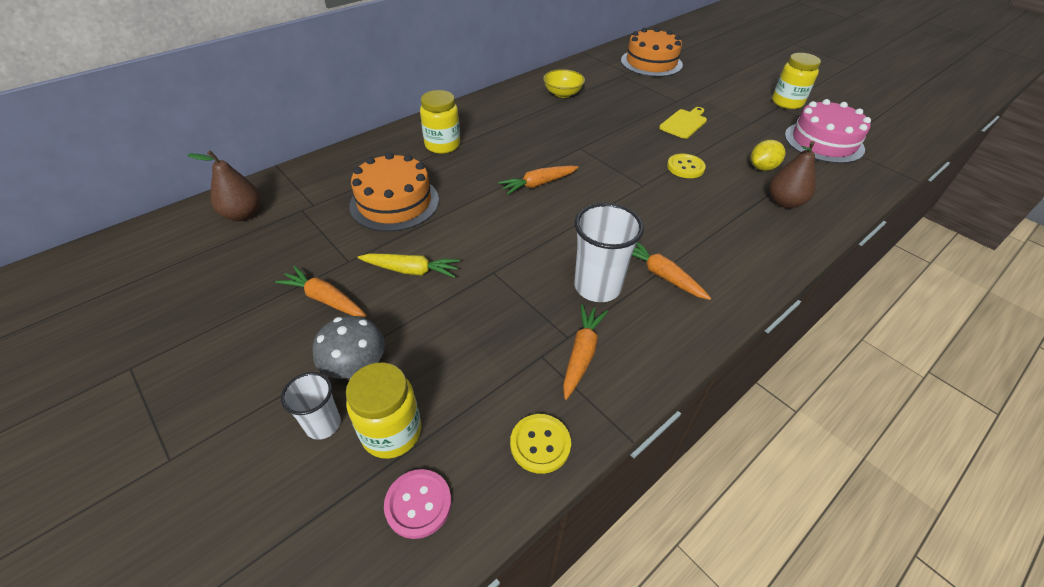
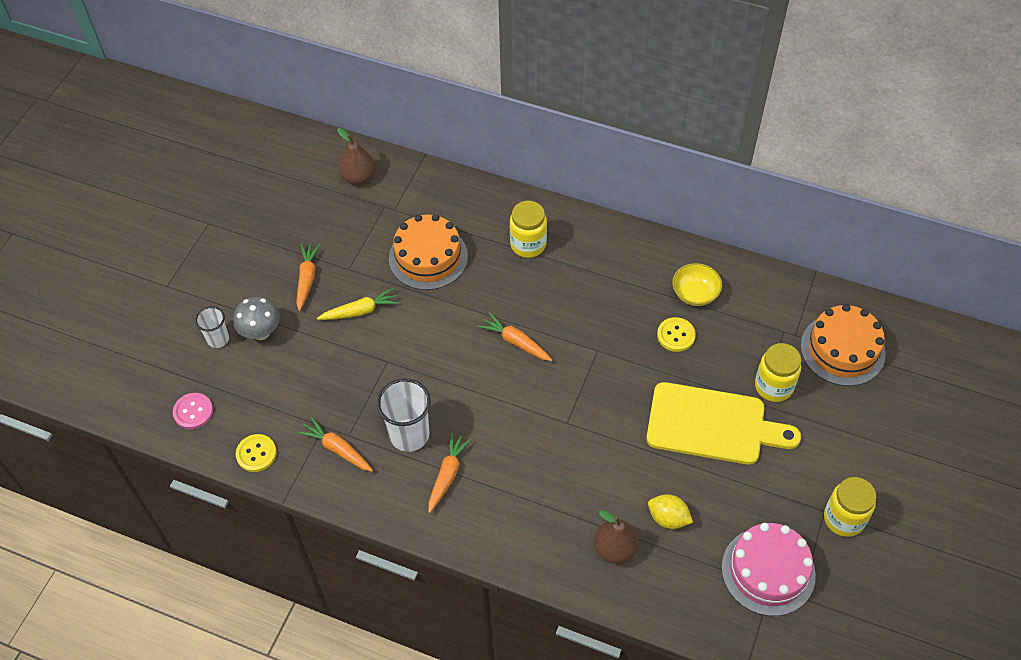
camera: 65 degrees right, 10 degrees up
yellow jar [346,362,421,459] -> yellow jar moved to [755,343,801,402]
yellow carrot [358,253,460,278] -> yellow carrot turned 90 degrees counterclockwise [317,287,399,320]
orange carrot [563,304,608,400] -> orange carrot turned 135 degrees counterclockwise [298,417,373,472]
yellow cutting board [659,107,707,139] -> yellow cutting board [646,382,801,465], size x1.97
yellow button [667,154,706,178] -> yellow button moved to [657,317,696,352]

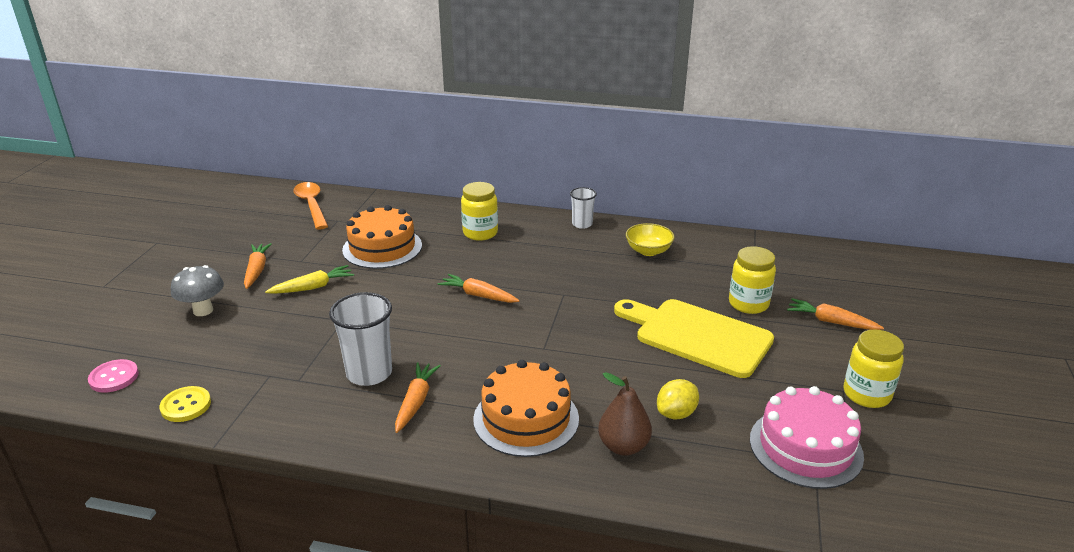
camera: 10 degrees left, 25 degrees down
white cup [195,306,229,348] -> white cup moved to [570,187,597,229]
orange carrot [298,417,373,472] -> orange carrot moved to [787,298,884,330]
brown pear [337,128,375,185] -> orange spoon [293,182,328,230]
yellow cutting board [646,382,801,465] -> yellow cutting board turned 150 degrees counterclockwise [614,299,774,378]
yellow lemon [648,494,693,529] -> yellow lemon turned 60 degrees counterclockwise [657,379,699,420]
yellow button [657,317,696,352] -> none
orange cake [801,304,886,386] -> orange cake moved to [473,360,579,457]

